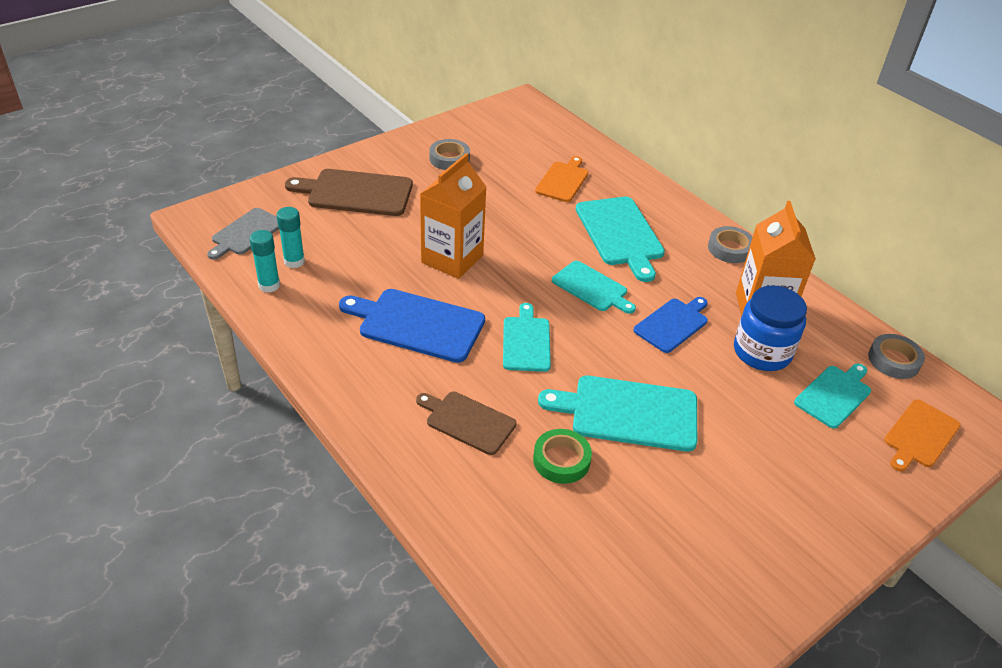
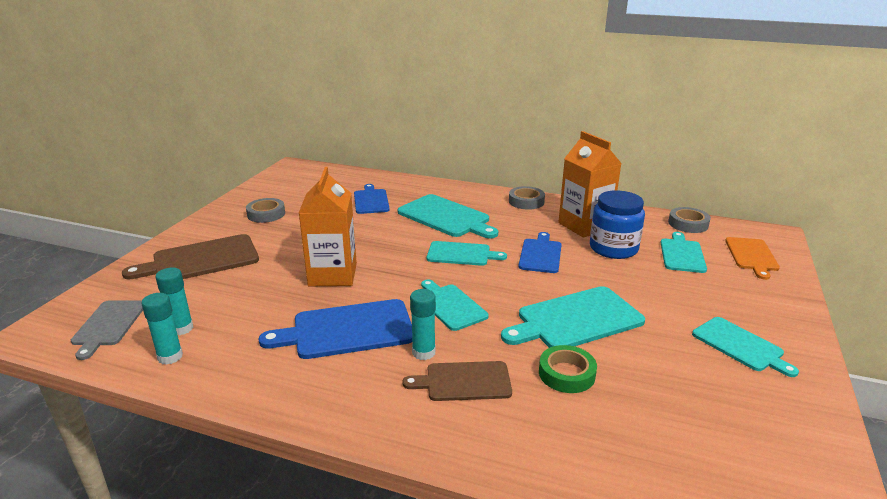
camera: 30 degrees left, 15 degrees down
orange cutting board [535,156,588,202] -> blue cutting board [354,184,390,214]
none -> turquoise glue stick [410,289,436,360]
none -> turquoise cutting board [692,317,799,377]

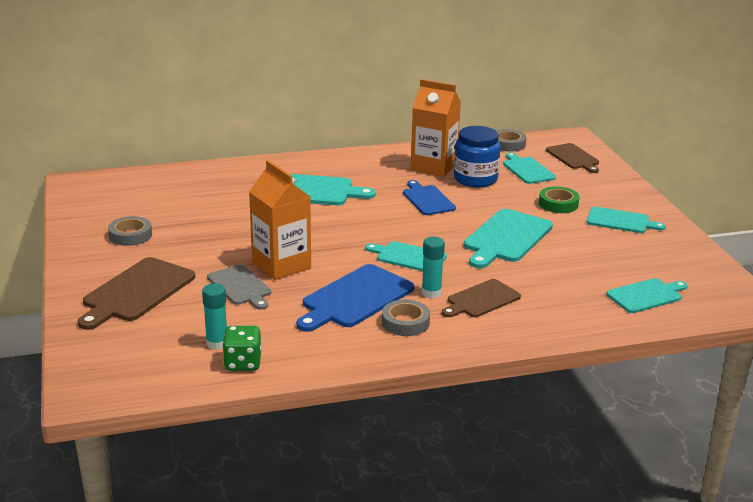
camera: 35 degrees left, 0 degrees up
grey cutting board [71,300,143,360] -> grey cutting board moved to [207,264,271,310]
turquoise glue stick [141,293,183,365] -> green dice [222,326,261,371]
blue cutting board [354,184,390,214] -> none
turquoise cutting board [427,241,507,266] -> turquoise cutting board moved to [606,278,688,313]
grey tape [509,186,545,210] -> grey tape moved to [382,300,430,336]
green tape [539,345,597,393] -> green tape moved to [539,187,579,213]
orange cutting board [725,237,780,280] -> brown cutting board [546,143,599,173]

